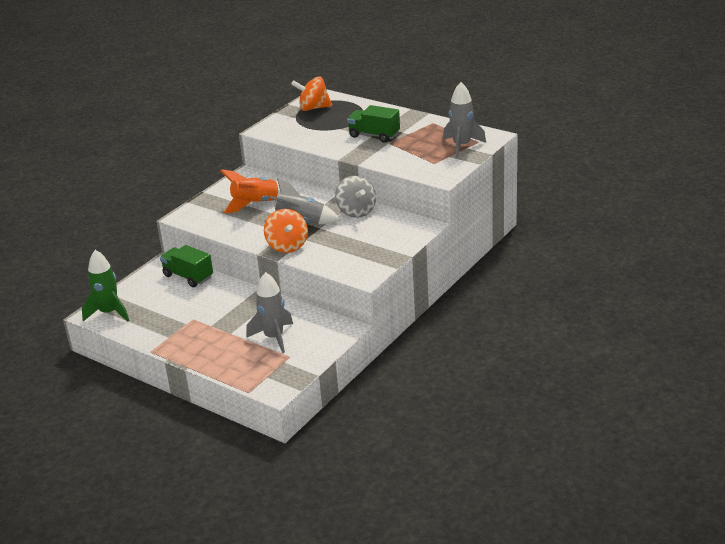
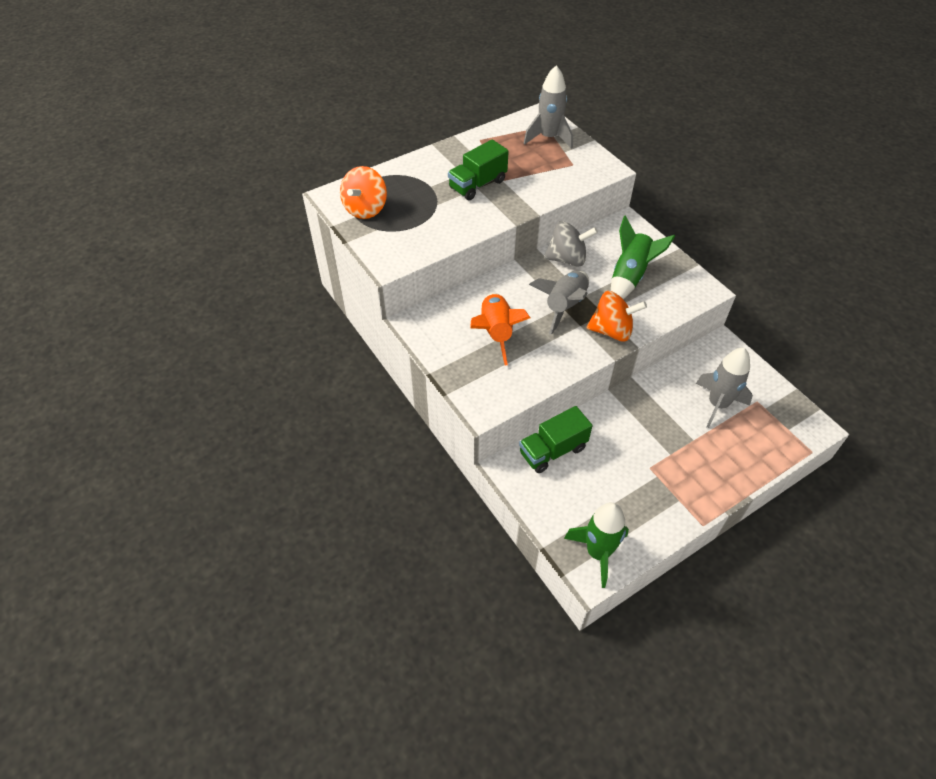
camera: 70 degrees left, 20 degrees up
none -> green rocket [611,215,675,299]

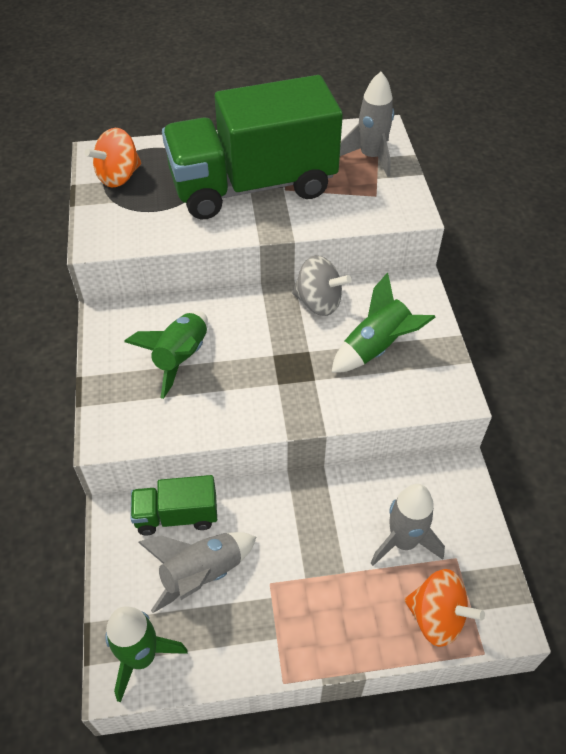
camera: 25 degrees right, 0 degrees up
green truck [448,140,509,200] -> green truck [162,75,343,219], size x2.27
orange rocket [470,292,530,365] -> green rocket [124,311,208,399]
grey rocket [529,271,589,335] -> grey rocket moved to [138,532,256,613]
orange spinning top [587,291,647,341] -> orange spinning top moved to [404,569,485,647]

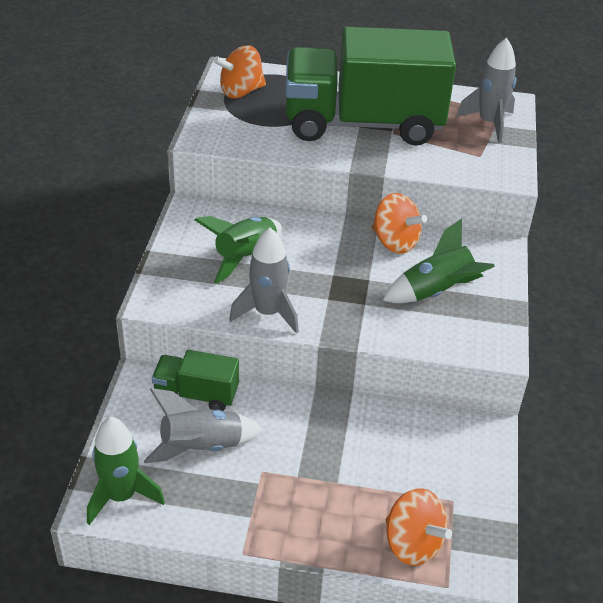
camera: 15 degrees right, 10 degrees down
grey spinning top [292,255,352,316] -> orange spinning top [372,193,427,254]
grey rocket [370,484,445,566] -> grey rocket moved to [229,227,299,333]

